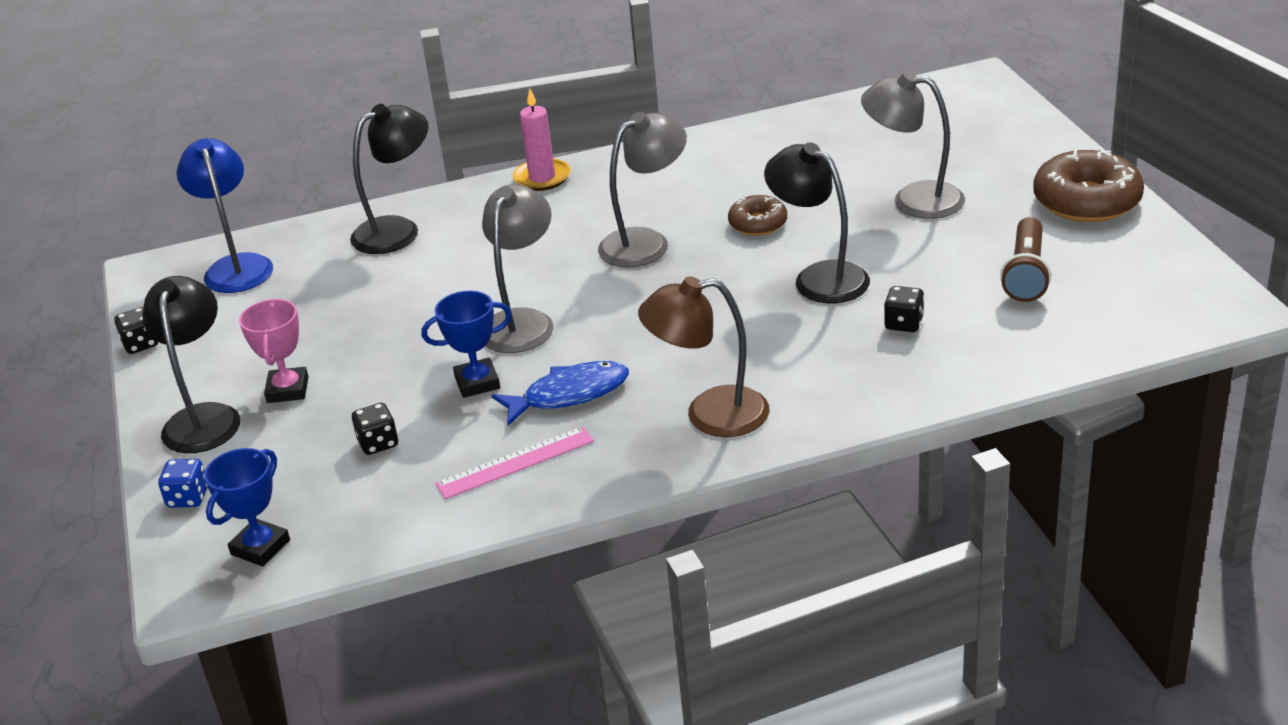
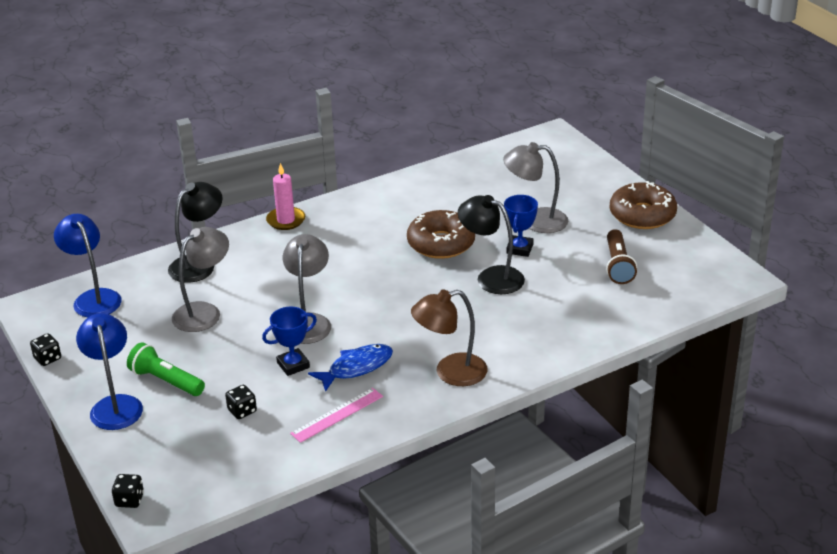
camera: 15 degrees left, 0 degrees up
black lamp [142,276,240,453] -> blue lamp [76,313,143,430]
blue dice [158,459,208,508] -> none
blue trophy [204,448,290,567] -> blue trophy moved to [504,195,538,257]
pink trophy [239,299,308,403] -> green flashlight [127,342,205,396]
grey lamp [598,112,687,268] -> grey lamp moved to [172,227,229,332]
brown donut [728,195,787,236] -> brown donut [407,210,475,259], size x1.77
black dice [884,286,924,332] -> black dice moved to [112,474,144,508]

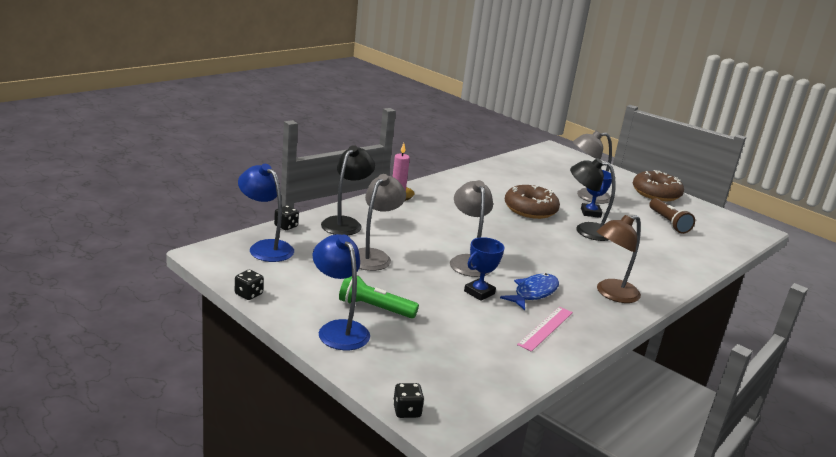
camera: 20 degrees left, 10 degrees down
black dice [225,385,257,419] -> black dice moved to [274,206,299,230]

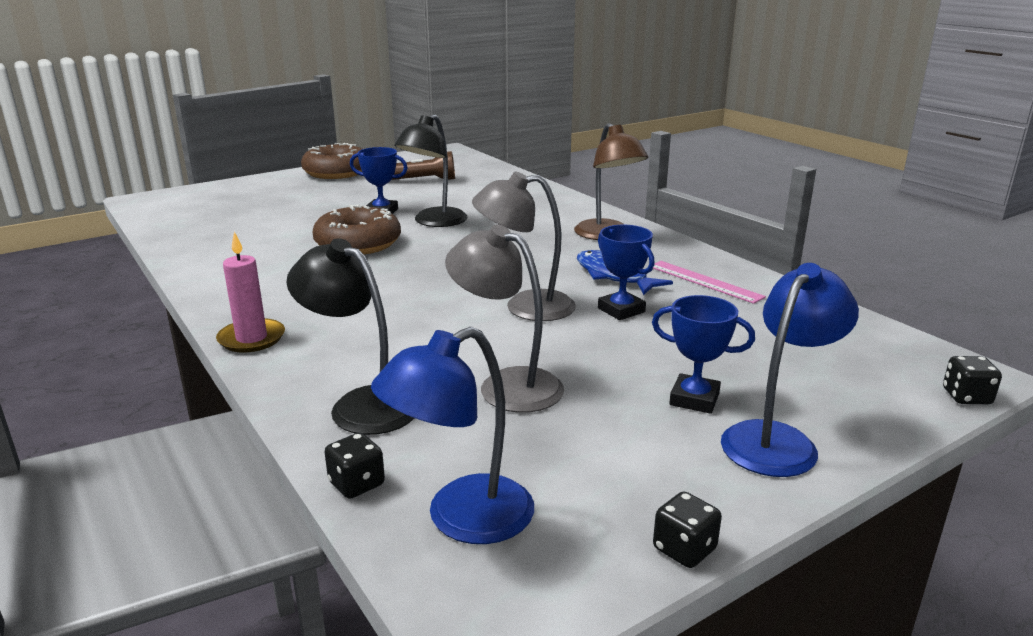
camera: 75 degrees left, 0 degrees up
blue lamp [313,234,370,350] -> blue lamp turned 150 degrees clockwise [721,263,859,477]
green flashlight [339,274,419,319] -> blue trophy [652,295,755,414]
grey lamp [573,131,612,204] -> none

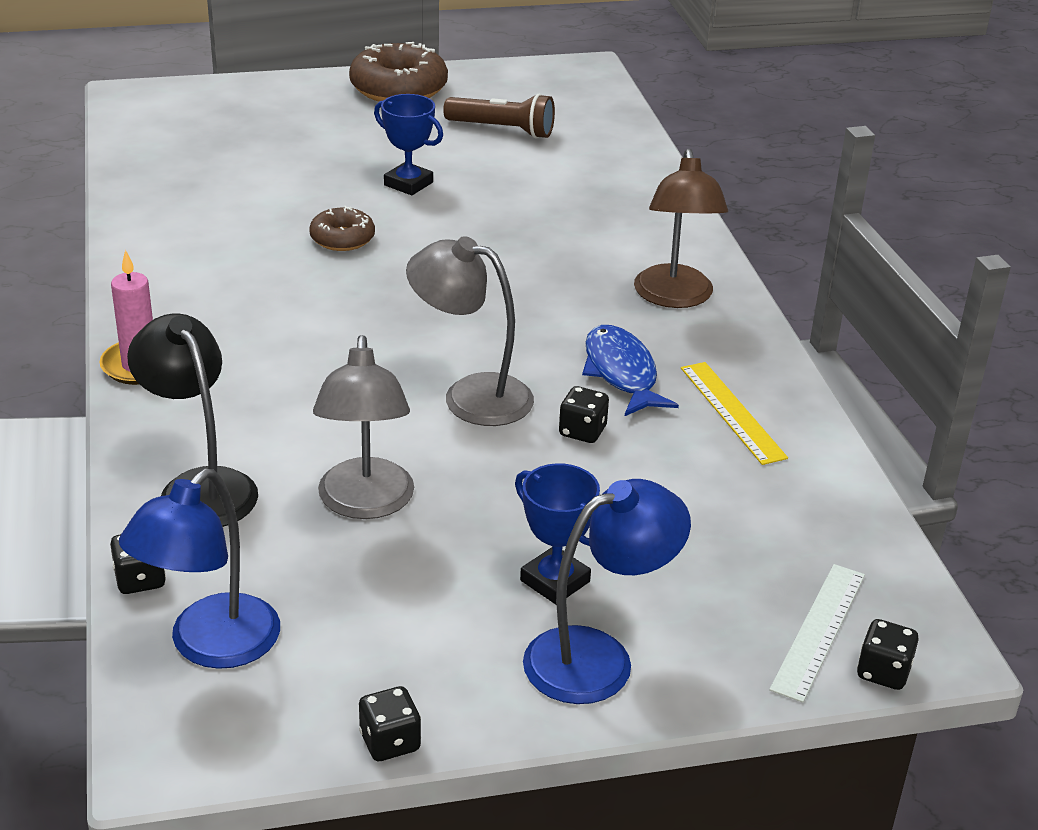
camera: 20 degrees right, 10 degrees up
brown donut [313,204,401,255] -> brown donut [309,206,375,251], size x0.56
blue lamp [371,327,534,544] -> blue lamp turned 45 degrees counterclockwise [119,469,280,669]
black lamp [394,114,467,227] -> none
grey lamp [445,224,564,413] -> grey lamp turned 150 degrees counterclockwise [313,335,414,519]
blue trophy [598,225,654,320] -> black dice [559,386,609,443]
pink ruler [653,261,766,304] -> yellow ruler [681,362,788,465]
none -> white ruler [769,564,865,703]

